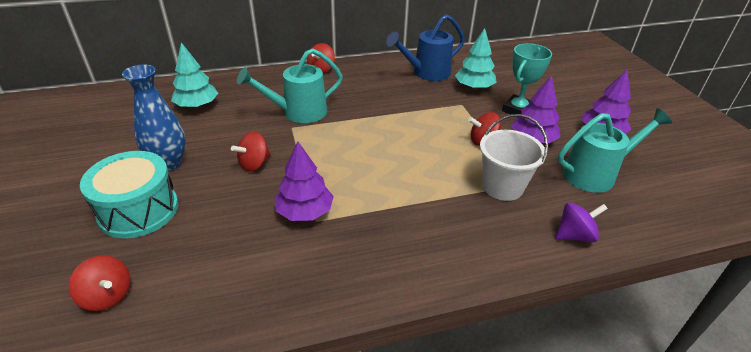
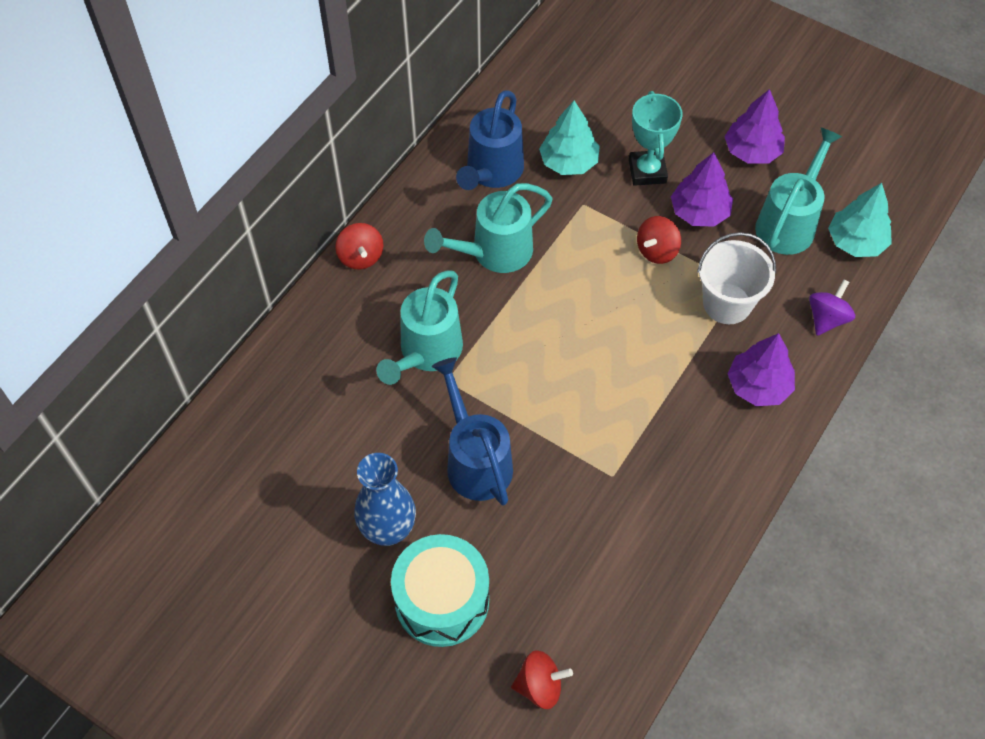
camera: 40 degrees left, 20 degrees up
turquoise tree [171,43,218,108] -> turquoise tree moved to [828,183,892,257]
red spinning top [231,132,271,171] -> blue watering can [432,357,513,506]
purple tree [275,142,334,221] -> purple tree moved to [728,333,795,406]
none -> turquoise watering can [424,183,553,273]

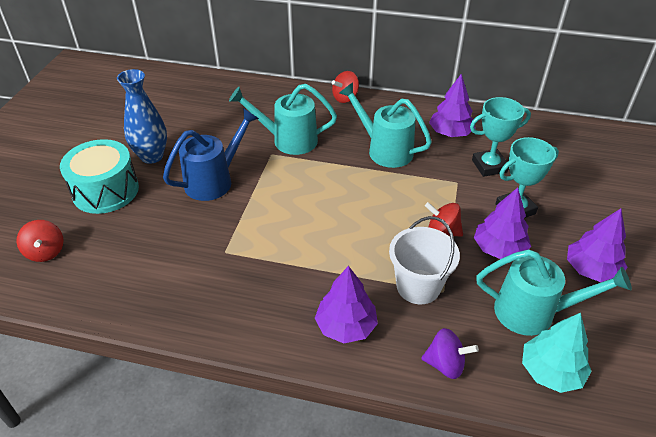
camera: 70 degrees right, 15 degrees down
blue watering can [456,90,524,190] -> purple tree [429,74,475,137]
turquoise tree [539,101,600,175] -> turquoise trophy [470,97,531,177]

